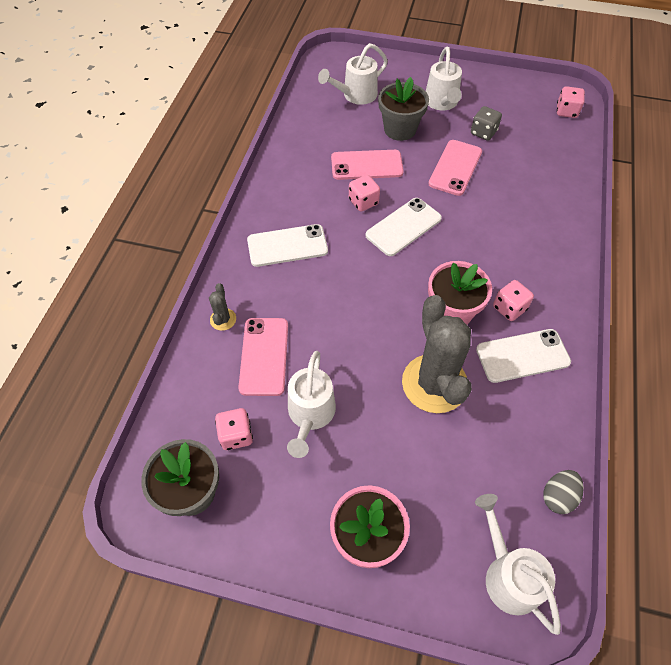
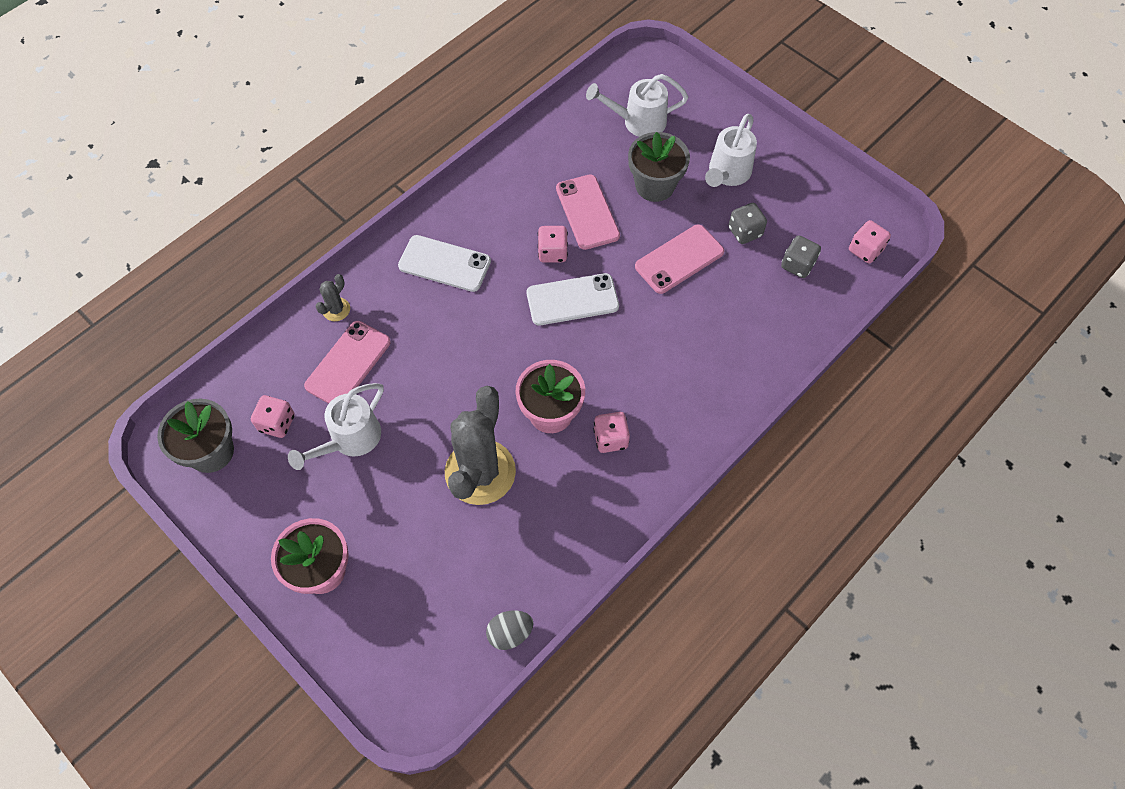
camera: 30 degrees right, 5 degrees up
pink phone [331,150,404,180] -> pink phone turned 45 degrees clockwise [556,174,620,250]
white watering can [475,494,561,635] -> none
white phone [476,329,571,383] -> none
none -> grey dice [781,235,821,278]

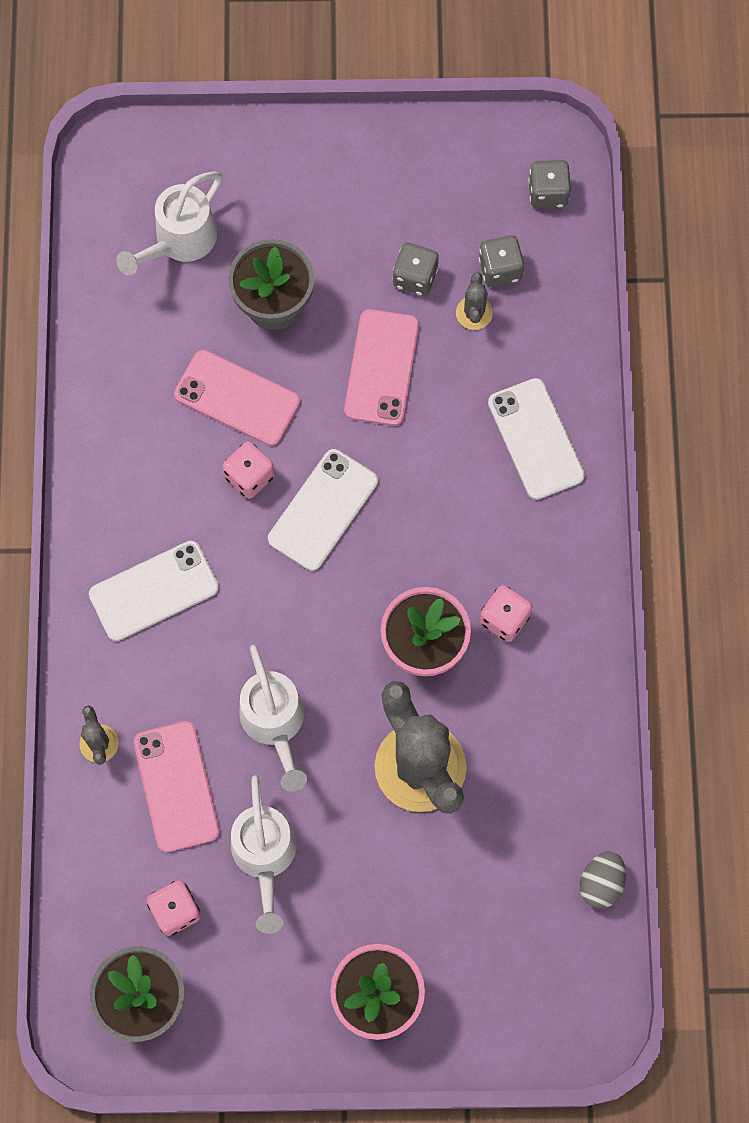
camera: 45 degrees left, 10 degrees up
white watering can [705,114,757,187] -> white watering can moved to [239,645,307,792]
pink dice [849,220,891,263] -> grey dice [528,160,571,208]
none -> grey cactus [456,272,493,330]
none -> white phone [488,378,585,500]

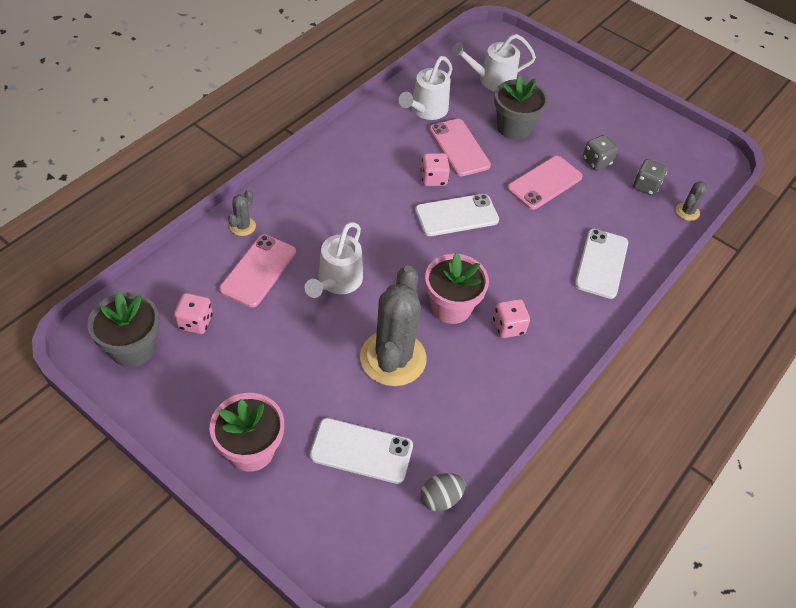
camera: 35 degrees right, 20 degrees down
white phone [89,541,219,641] -> white phone moved to [310,418,413,484]
white watering can [231,775,297,934] -> white watering can moved to [399,56,452,120]
grey cactus [456,272,493,330] -> grey cactus moved to [676,181,708,221]
grey dice [528,160,571,208] -> none

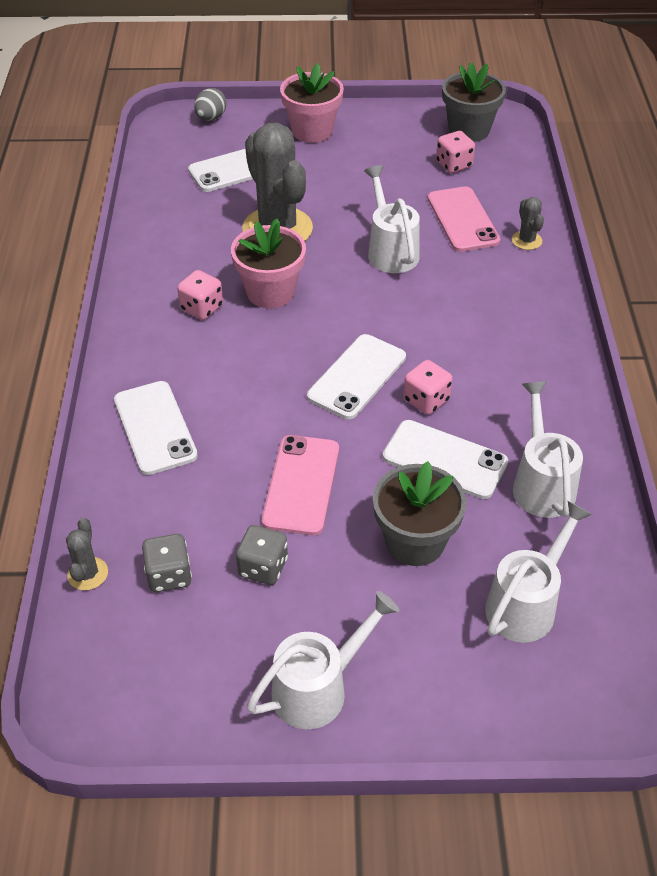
camera: 145 degrees right, 5 degrees down
grey egg [421,473,465,512] -> grey egg moved to [194,88,226,121]
pink phone [429,119,491,176] -> white phone [383,420,508,499]
none -> white watering can [247,591,399,729]

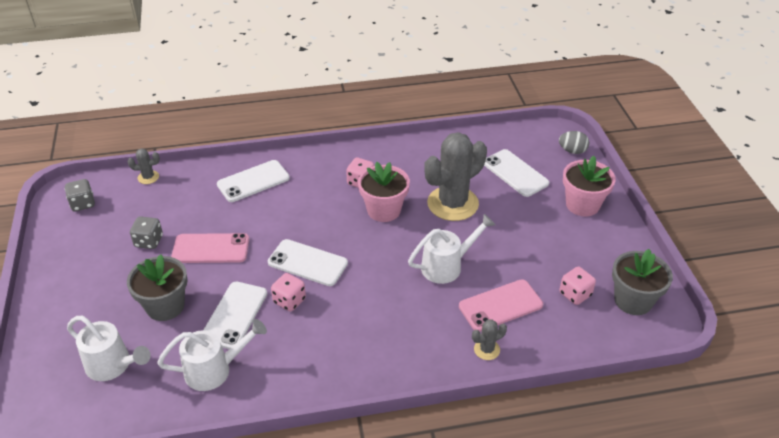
camera: 80 degrees right, 5 degrees down
grey dice [142,534,192,592] -> grey dice moved to [65,179,95,212]
white watering can [247,591,399,729] -> none

